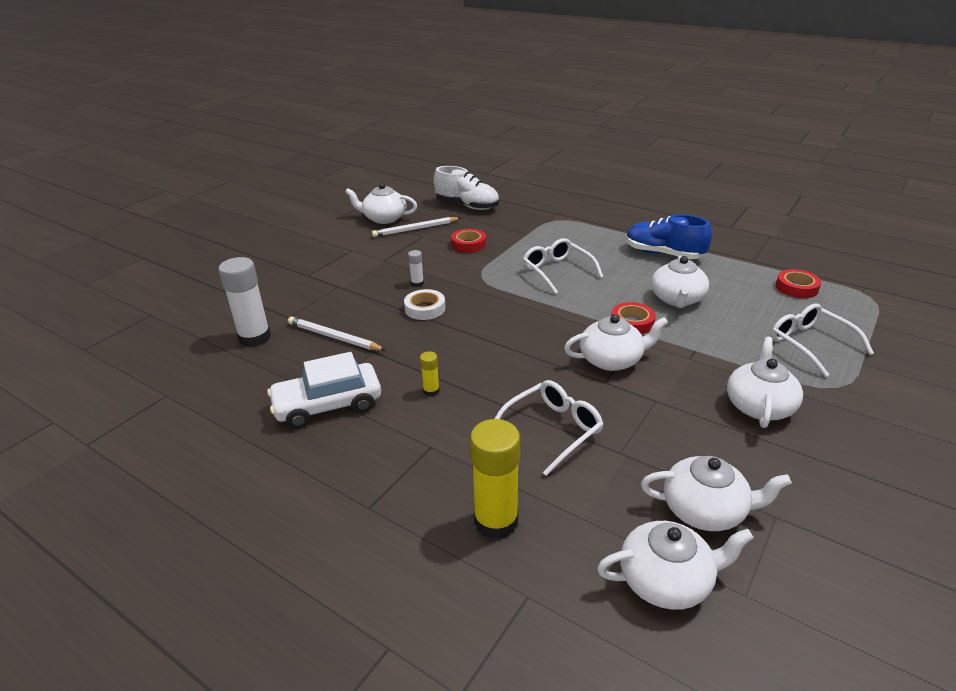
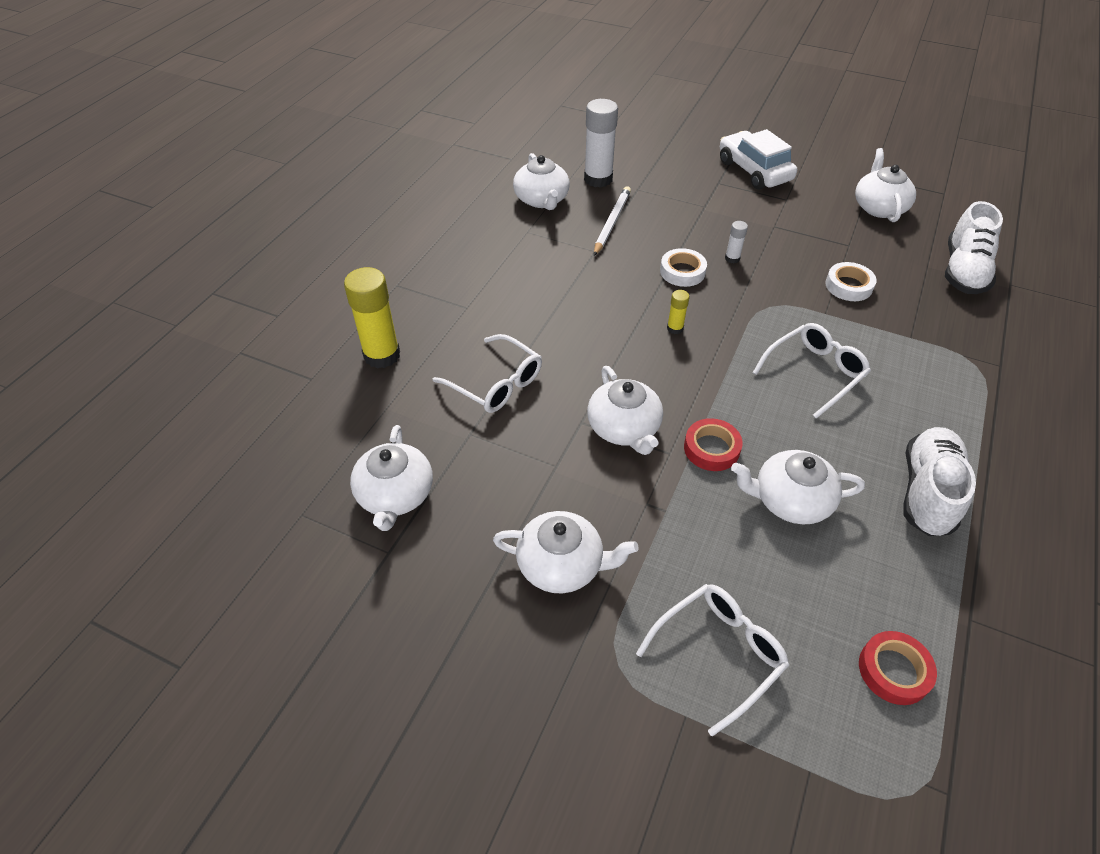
camera: 80 degrees right, 15 degrees up
white car [267,352,381,428] -> white car moved to [720,129,797,190]
white pencil [372,217,460,237] -> none
yellow glue stick [420,351,440,397] -> yellow glue stick moved to [667,290,690,334]
red tape [451,229,486,253] -> white tape [825,262,877,301]
white teapot [597,521,754,610] -> white teapot moved to [513,153,570,210]
blue shoe [626,214,712,259] -> white shoe [903,427,976,536]

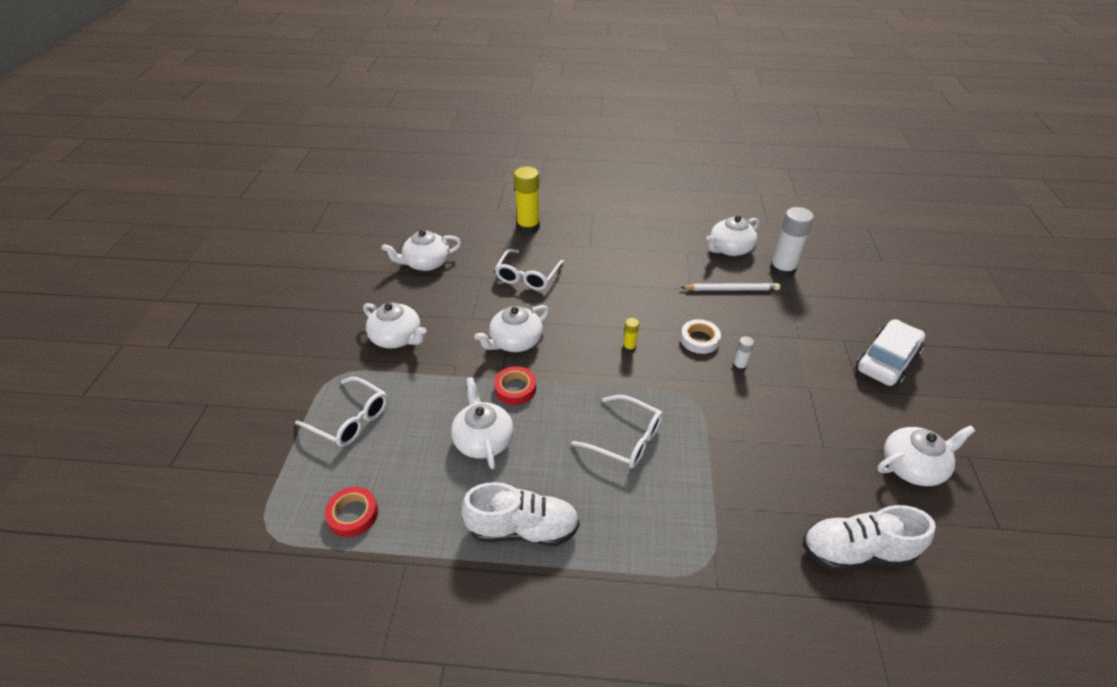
camera: 70 degrees right, 5 degrees down
white teapot [493,511,639,593] -> white teapot turned 45 degrees counterclockwise [363,302,427,349]
white tape [825,262,877,301] -> none

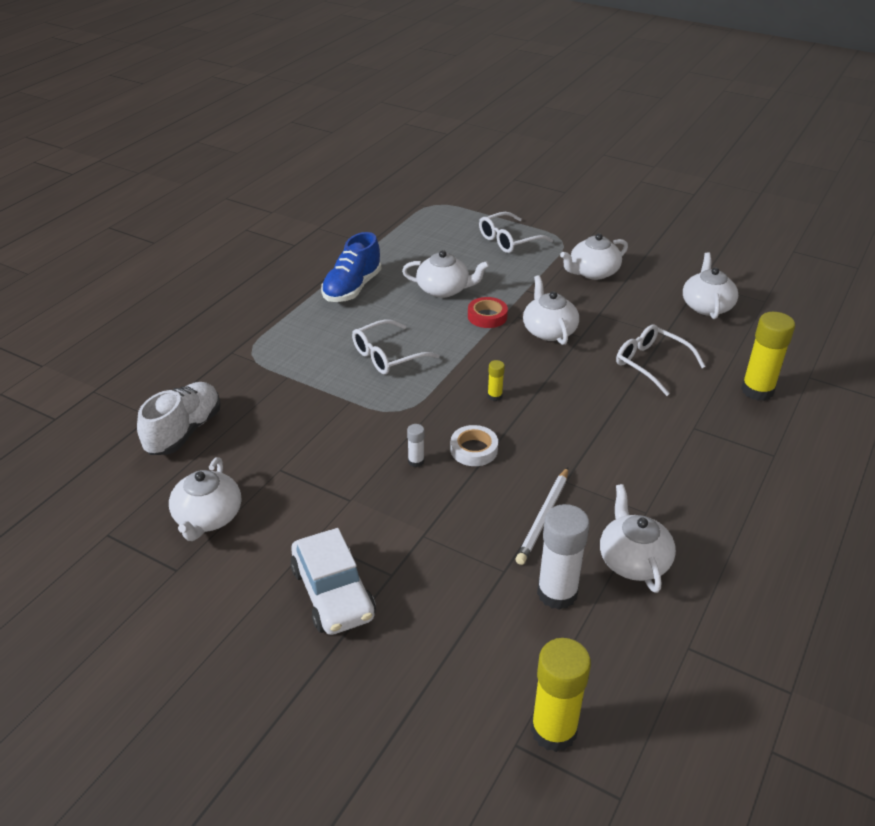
camera: 115 degrees right, 5 degrees down
red tape [325,487,378,537] -> none
white shoe [461,482,580,546] -> blue shoe [321,232,381,302]
none -> yellow glue stick [531,638,591,752]

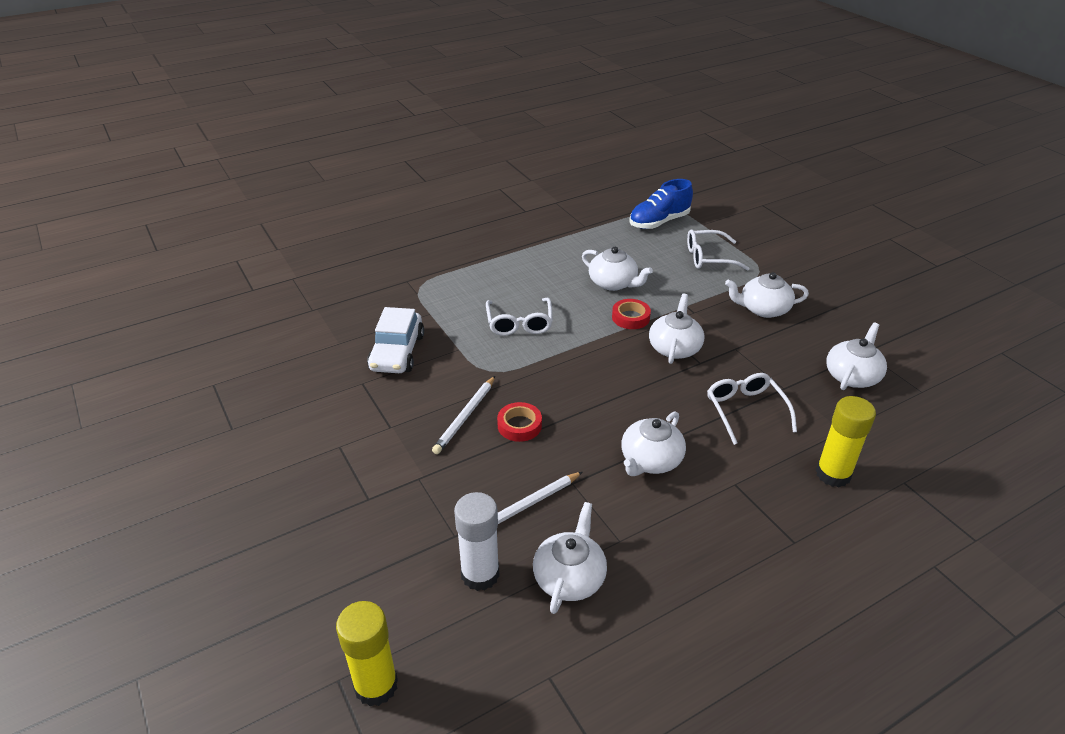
camera: 30 degrees right, 0 degrees up
white shoe [137,382,221,455] -> none
white teapot [169,457,241,541] -> white teapot moved to [621,411,686,476]
white car [290,528,376,635] -> white car moved to [367,307,424,373]
blue shoe [321,232,381,302] -> blue shoe moved to [629,179,693,229]
white glasses [352,319,440,375] -> white glasses turned 90 degrees counterclockwise [486,298,553,336]
white glue stick [407,424,424,467] -> white pencil [432,376,495,454]
white tape [450,425,498,466] -> red tape [497,402,542,442]
yellow glue stick [488,360,505,401] -> none

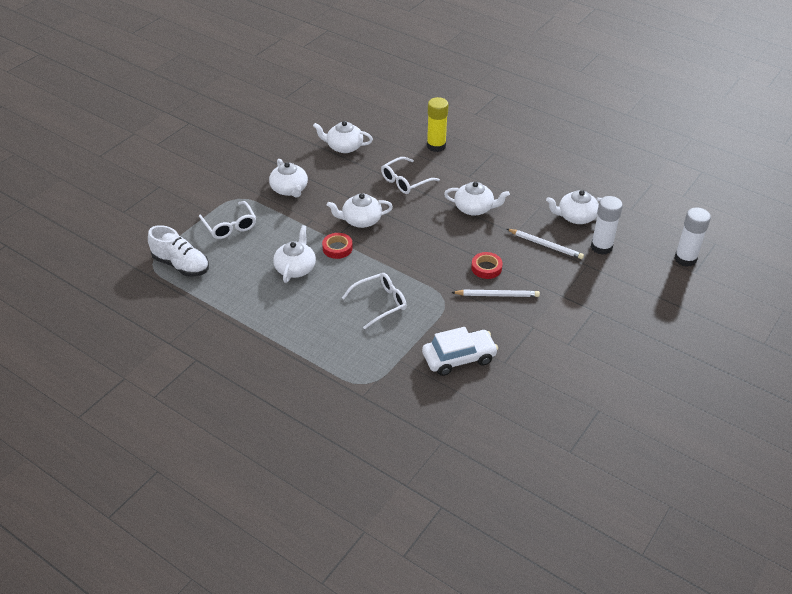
camera: 115 degrees left, 5 degrees up
yellow glue stick [336,601,398,706] -> white glue stick [674,207,711,267]
blue shoe [629,179,693,229] -> white shoe [148,225,209,277]

